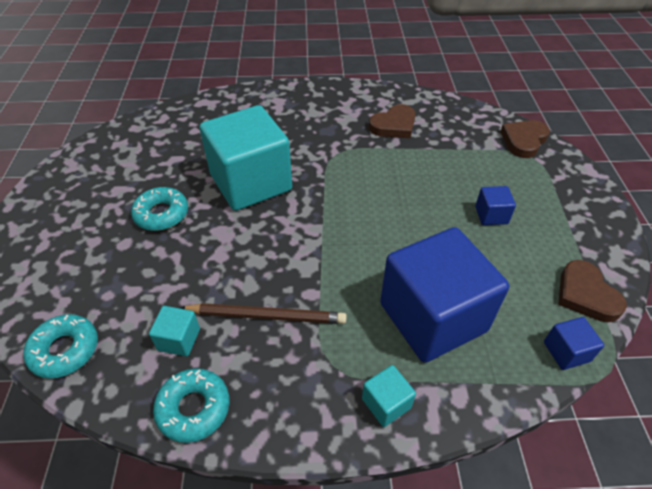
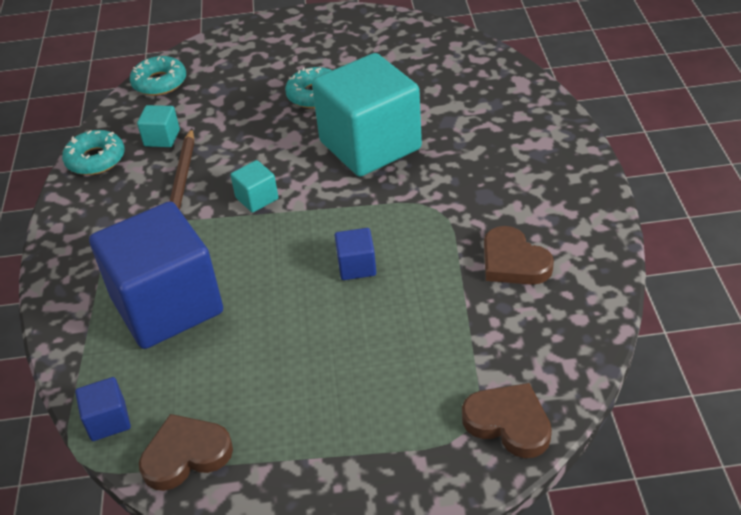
camera: 90 degrees right, 5 degrees down
turquoise cube [362,365,416,427] -> turquoise cube moved to [230,160,278,213]
blue cube [475,186,516,225] -> blue cube moved to [335,228,376,280]

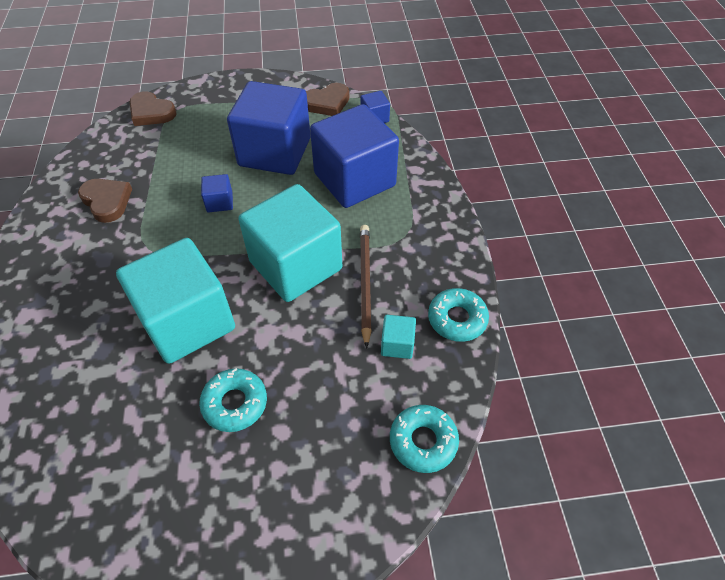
camera: 175 degrees right, 10 degrees up
turquoise cube [230,160,278,213] -> turquoise cube [238,184,342,302], size x2.47
none -> blue cube [227,81,310,175]

